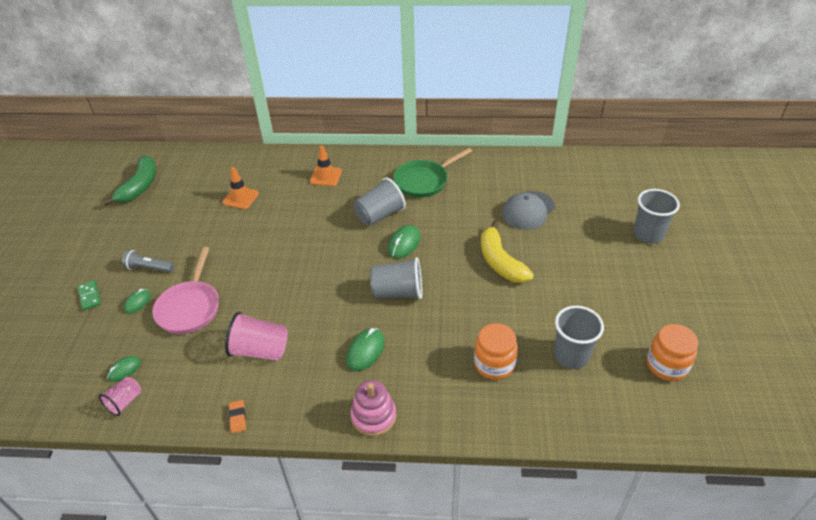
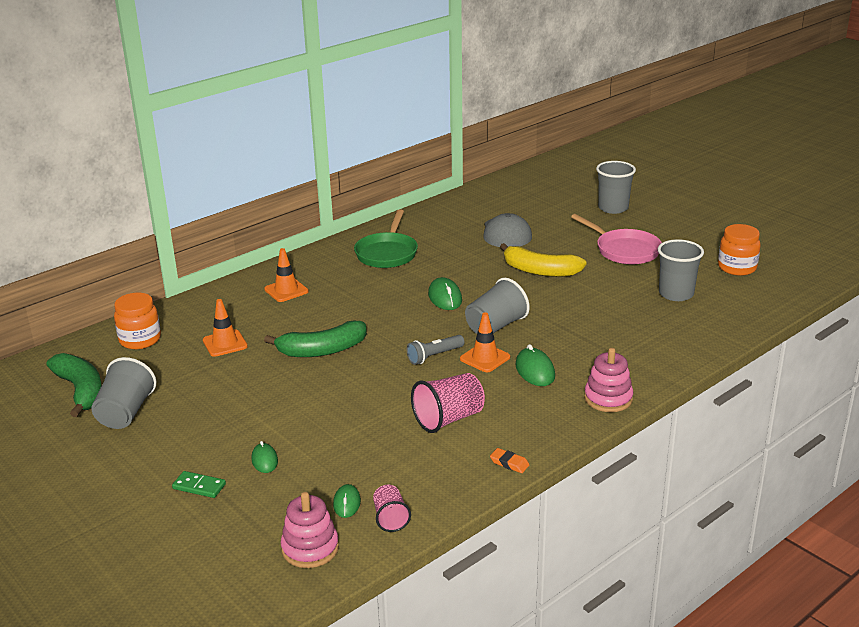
camera: 45 degrees left, 15 degrees down
grey flashlight [122,250,174,272] -> grey flashlight moved to [407,335,464,365]
pink pan [152,247,219,334] -> pink pan moved to [571,214,662,265]
grey cup [354,177,406,226] -> grey cup moved to [91,357,156,429]
orange jar [474,323,518,380] -> orange jar moved to [114,293,161,349]
none -> green banana [264,321,367,357]
none -> pink stacking toy [281,492,339,568]
none -> orange traffic cone [460,312,510,372]

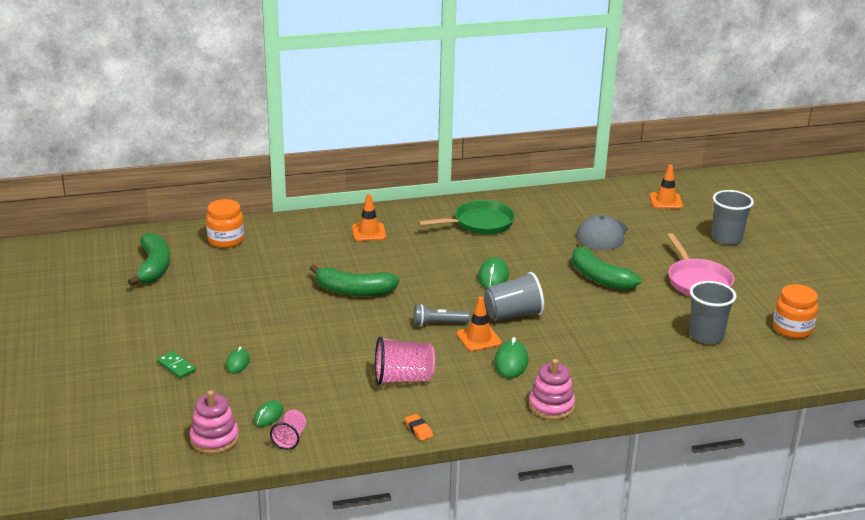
camera: 25 degrees right, 0 degrees up
grey cup [91,357,156,429] -> none
orange traffic cone [203,299,248,357] -> orange traffic cone moved to [649,164,683,209]
green pan [354,209,418,268] -> green pan turned 150 degrees counterclockwise [418,200,515,235]
yellow banana [500,243,587,277] -> green banana [572,242,641,290]

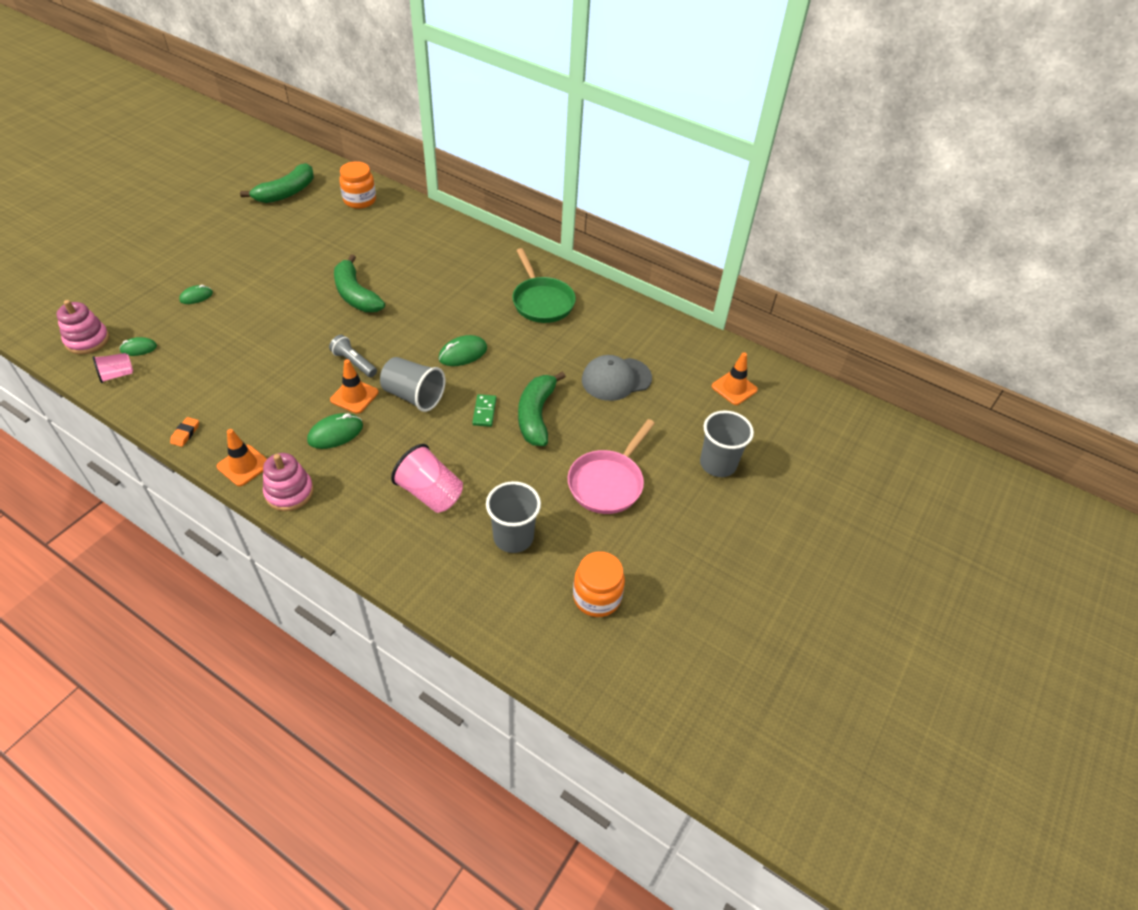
camera: 45 degrees right, 20 degrees up
green domino [157,351,196,378] -> green domino moved to [472,394,496,427]
orange traffic cone [352,194,386,241] -> orange traffic cone moved to [217,429,267,486]
pink cup [375,336,435,385] -> pink cup moved to [391,444,463,513]
green pan [418,200,515,235] -> green pan turned 45 degrees clockwise [512,248,576,323]

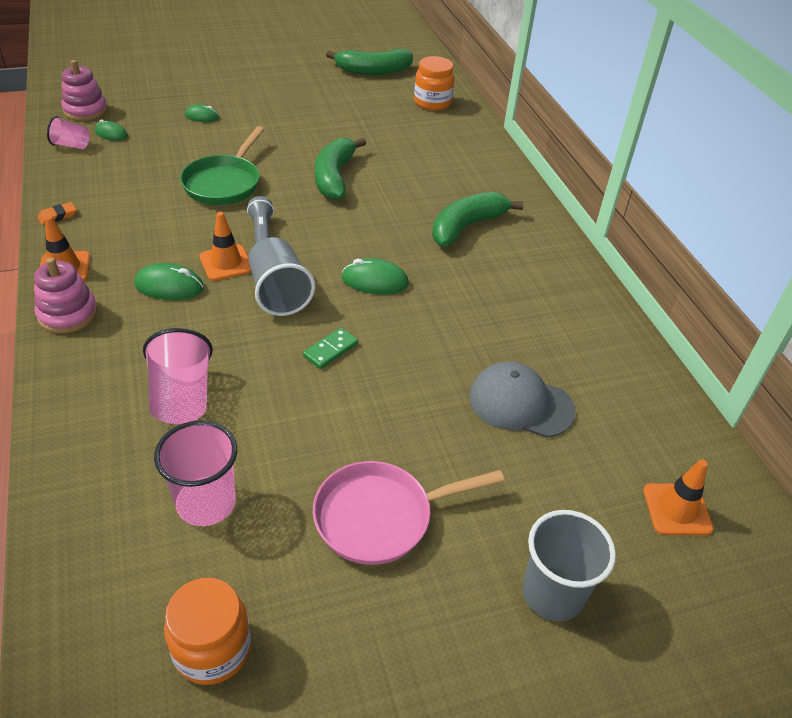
camera: 40 degrees right, 5 degrees down
grey cup [486,481,541,553] -> pink cup [154,420,237,526]
green pan [512,248,576,323] -> green pan moved to [180,126,264,205]
green banana [518,371,566,446] -> green banana moved to [432,192,524,247]

